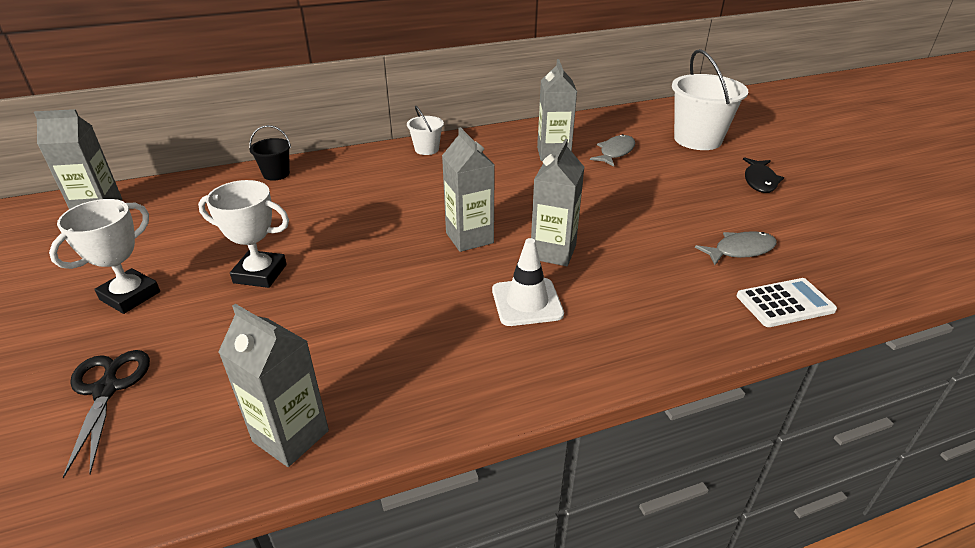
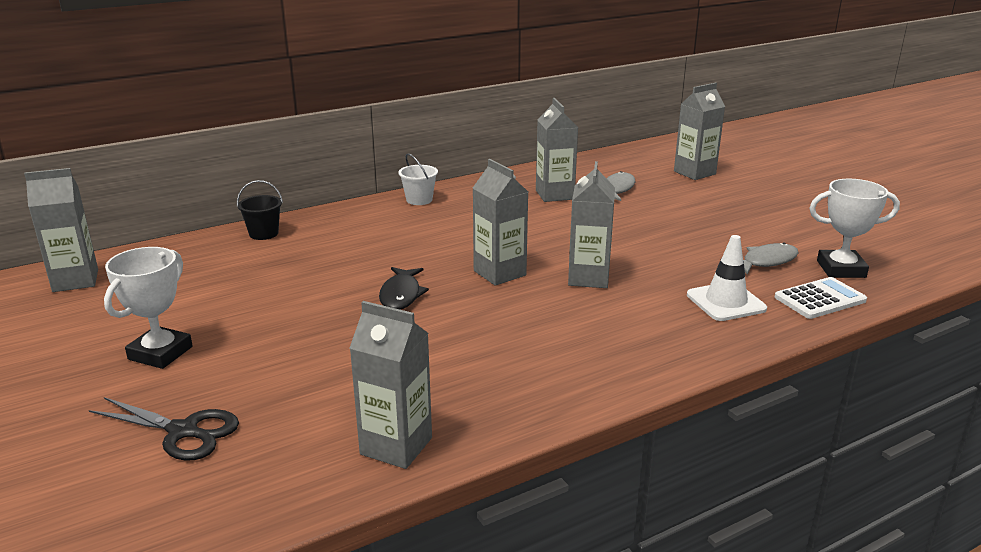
camera: 10 degrees left, 10 degrees down
black scissors [63,350,150,479] -> black scissors turned 135 degrees clockwise [89,397,239,460]
white trophy [198,180,289,288] -> white trophy moved to [809,179,900,278]
white traffic cone [492,238,564,326] -> white traffic cone moved to [687,235,767,321]
white bucket [672,49,748,150] -> grey carton [674,83,725,180]
black fish [743,157,784,193] -> black fish moved to [379,267,429,310]

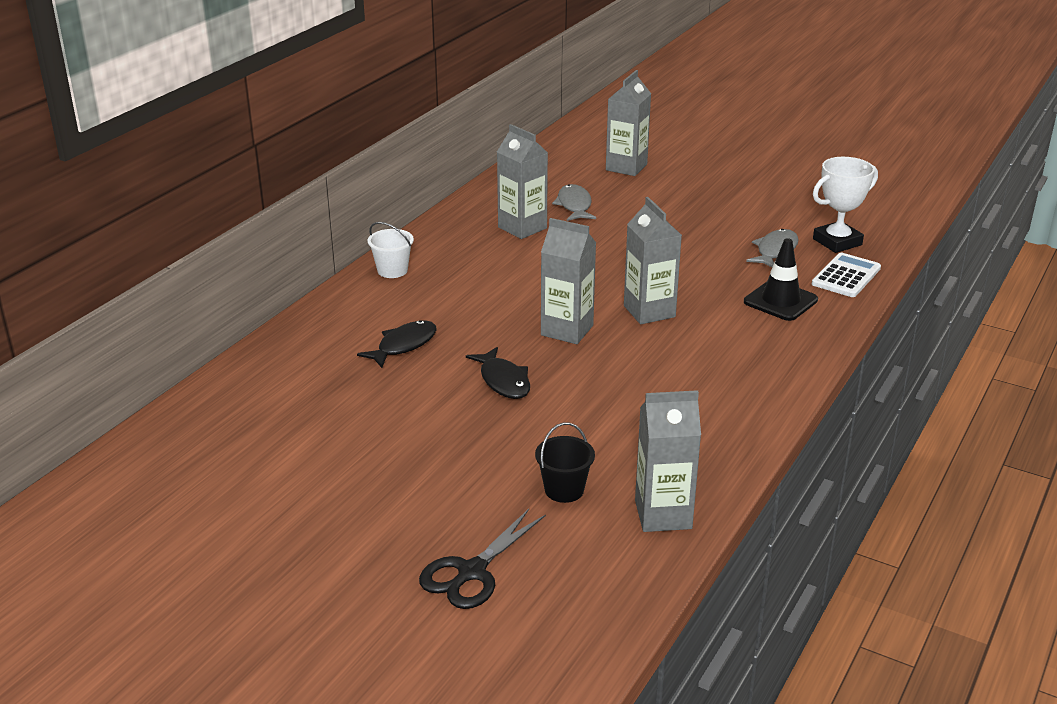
camera: 30 degrees left, 5 degrees up
grey carton [24,168,98,292] -> none
black scissors [89,397,239,460] -> black scissors turned 135 degrees clockwise [419,509,546,609]
white trophy [104,247,193,369] -> none
black bucket [237,180,283,240] -> black bucket moved to [535,422,595,503]
white traffic cone [687,235,767,321] -> black traffic cone [744,238,818,321]
none -> black fish [357,320,437,368]

